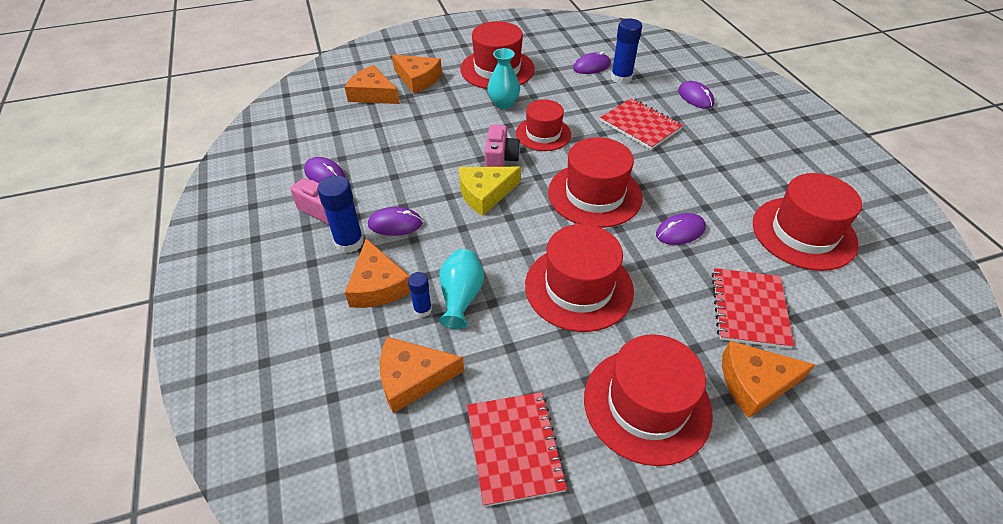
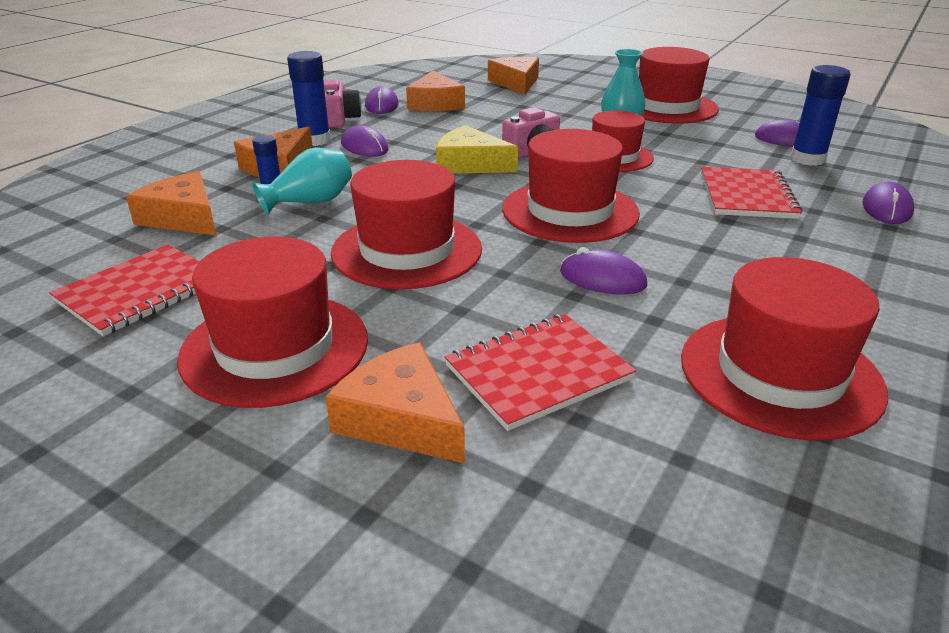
camera: 50 degrees right, 15 degrees down
orange cheese [392,55,442,94] -> orange cheese moved to [406,70,465,111]

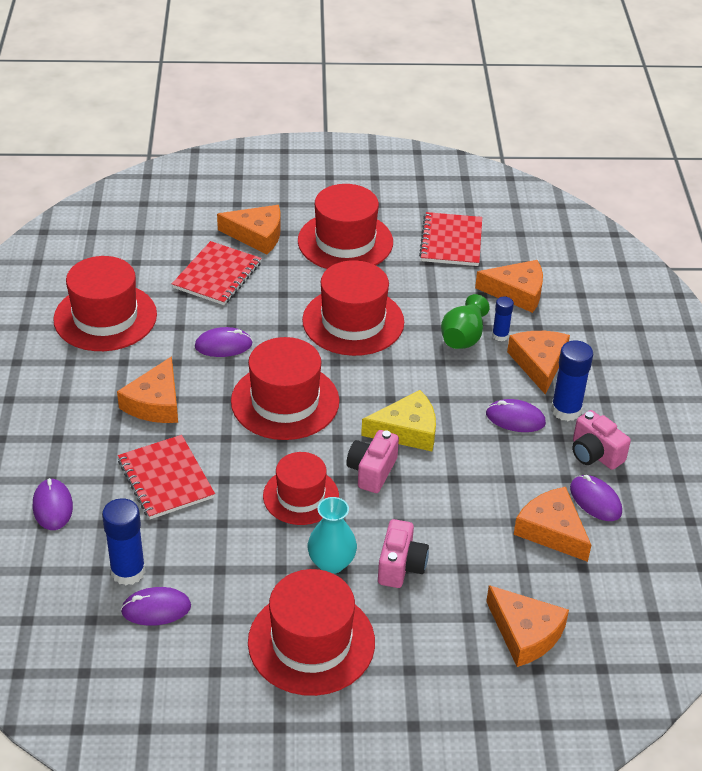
camera: 145 degrees right, 10 degrees up
turquoise vase [252,147,352,215] -> green vase [441,294,490,349]
none -> orange cheese [117,356,178,423]
none -> pink camera [378,519,429,588]

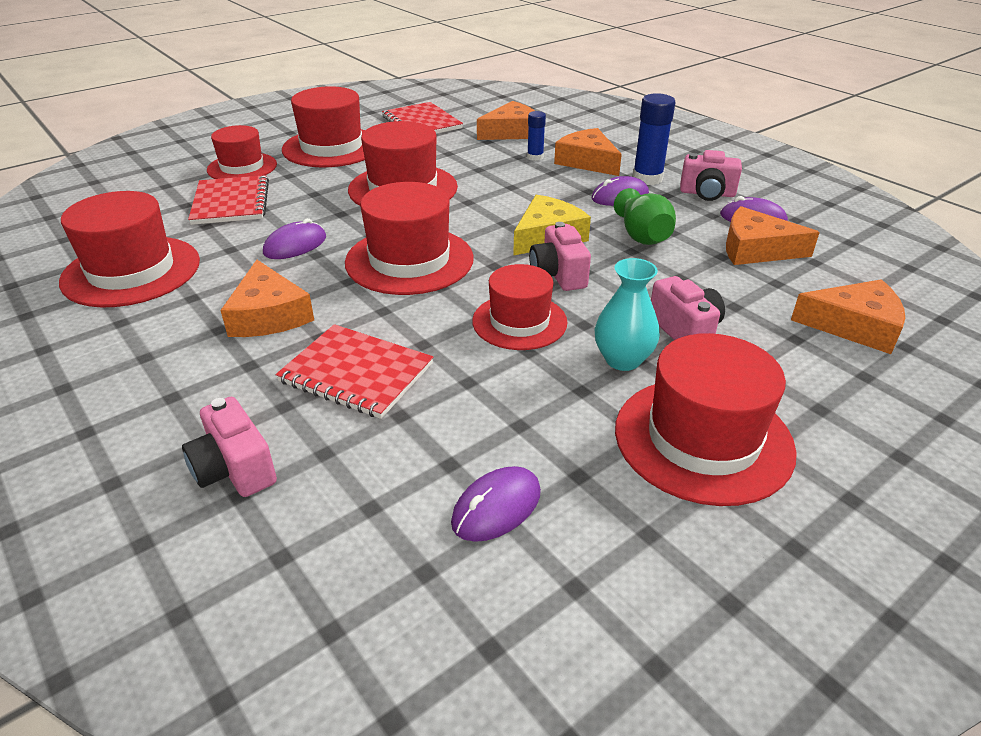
camera: 35 degrees left, 5 degrees down
purple mouse [33,478,73,530] -> pink camera [182,397,277,497]
blue glue stick [102,498,145,585] -> none
orange cheese [217,205,281,255] -> red hat [207,125,277,179]
green vase [441,294,490,349] -> green vase moved to [614,188,676,245]

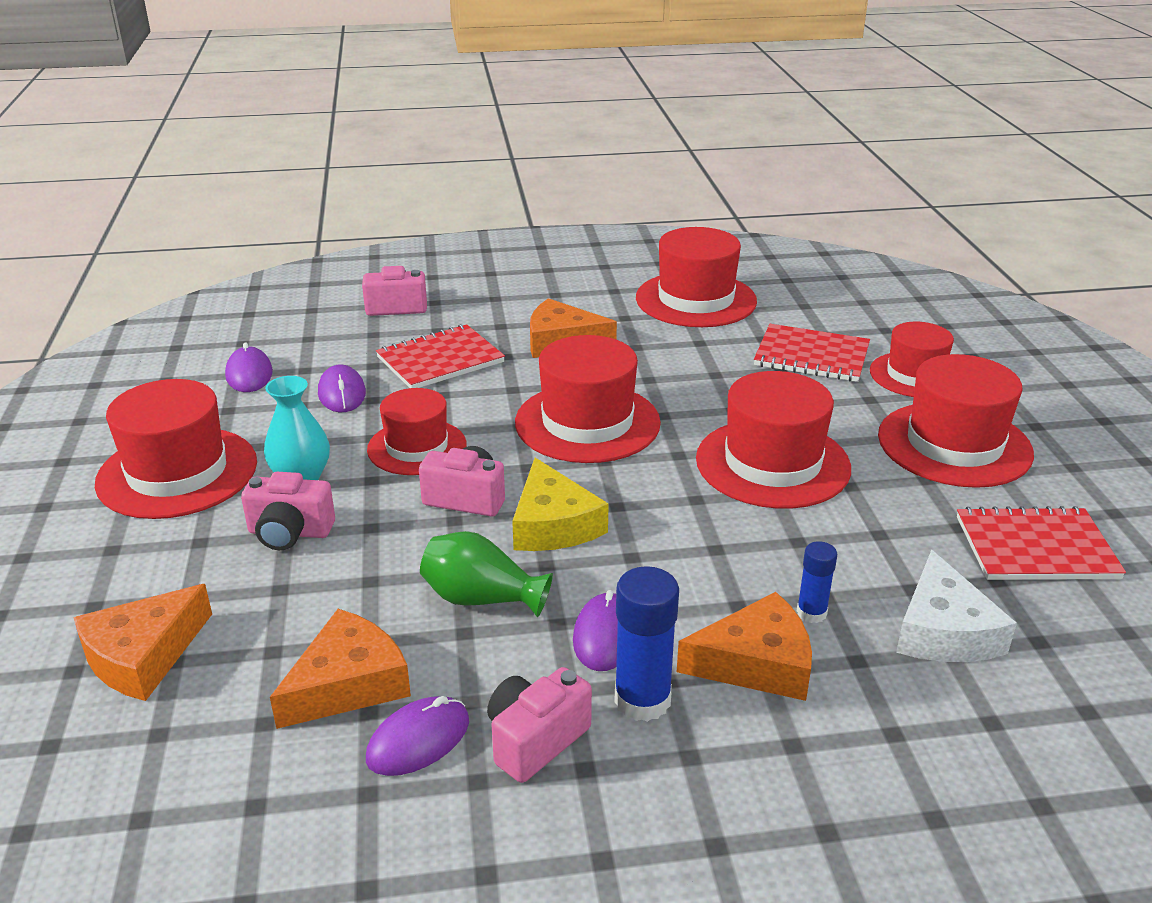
camera: 120 degrees right, 5 degrees down
purple mouse [263,218,326,259] -> purple mouse moved to [318,365,366,412]
orange cheese [477,101,535,140] -> white cheese [896,550,1017,662]

